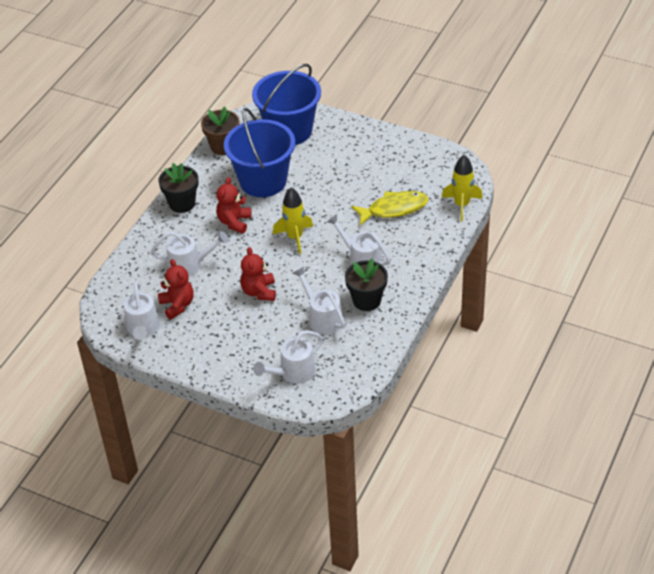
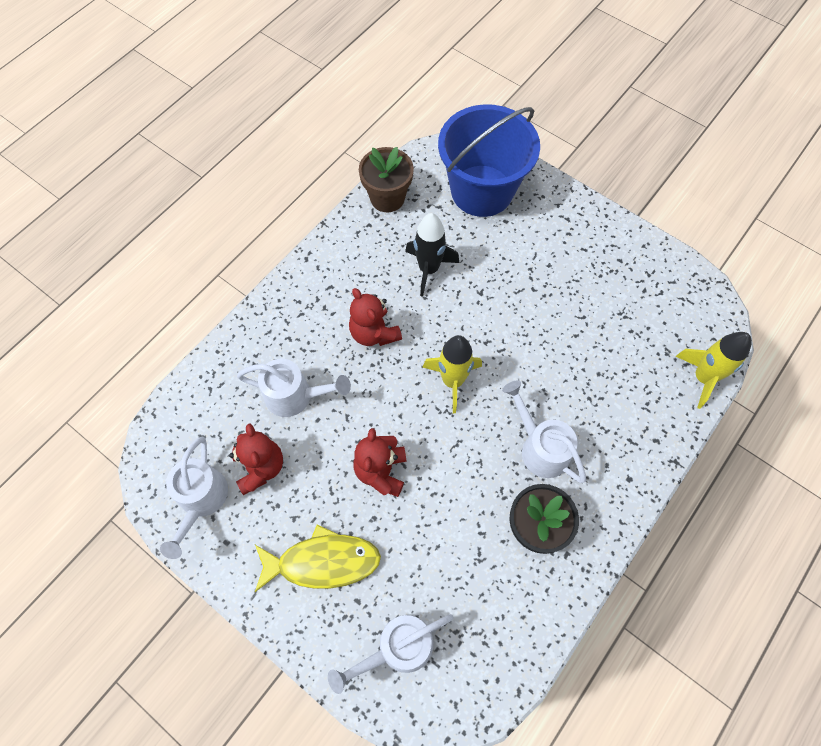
camera: 10 degrees right, 20 degrees up
black flower pot [158,163,198,213] -> none
red teddy bear [216,177,252,234] -> red teddy bear turned 60 degrees counterclockwise [349,288,402,346]
blue bucket [224,108,295,197] -> black rocket [405,213,459,297]
white watering can [293,267,345,335] -> none
yellow fish [351,191,428,226] -> yellow fish moved to [255,525,381,592]

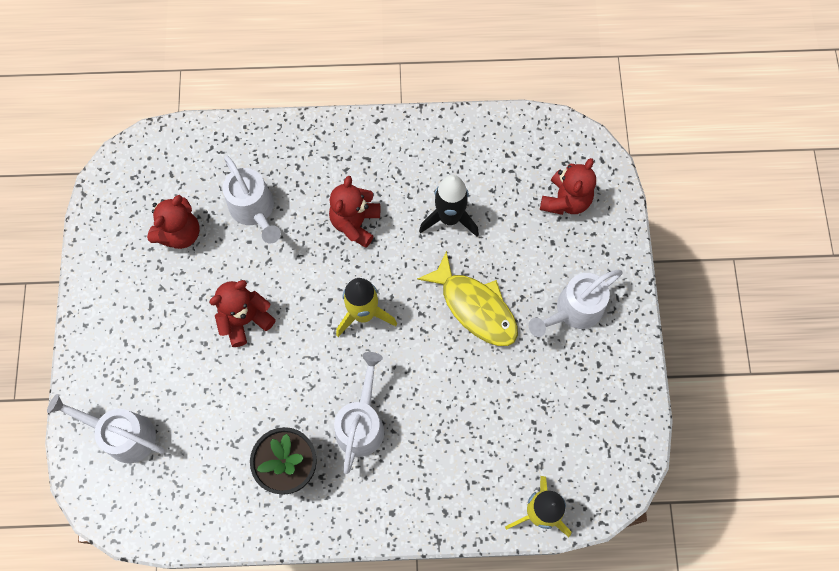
camera: 50 degrees right, 5 degrees up
white watering can [160,437,228,559] -> white watering can moved to [529,269,623,337]
yellow fish [255,525,381,592] -> yellow fish moved to [417,251,518,346]
brown flower pot [359,147,414,212] -> none
blue bucket [438,104,540,217] -> red teddy bear [540,158,596,215]

